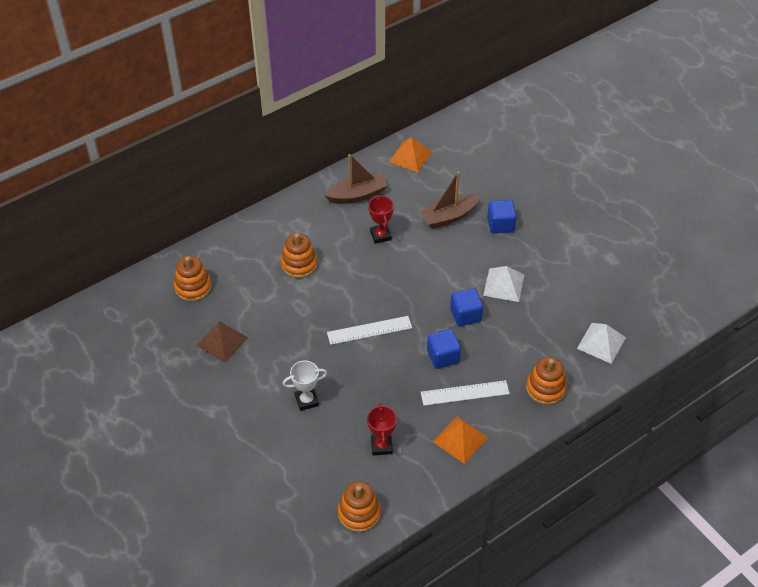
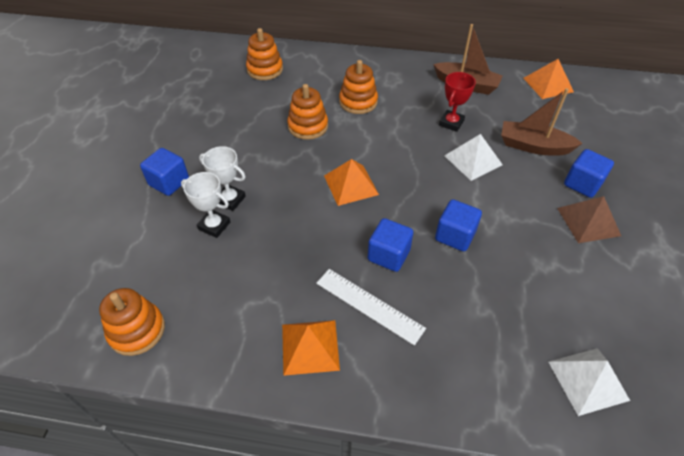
camera: 45 degrees right, 0 degrees up
brown pyramid [196,321,248,363] -> brown pyramid moved to [557,196,621,243]
white ruler [327,316,412,345] -> orange pyramid [324,159,379,206]
red trophy [367,403,397,456] -> none
white pyramid [483,266,524,302] -> white pyramid moved to [444,134,503,181]
orange stacking toy [526,357,567,405] -> orange stacking toy moved to [287,84,328,140]
none -> blue cube [140,148,189,196]
none -> white trophy [181,172,230,238]

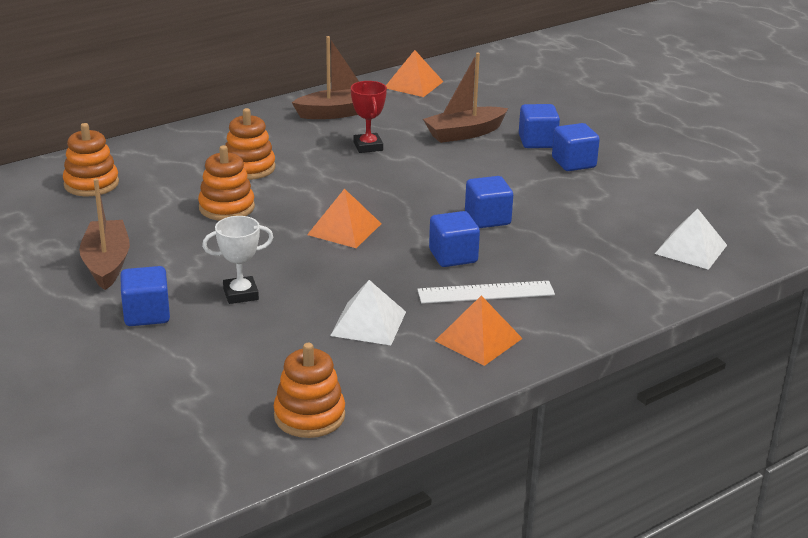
camera: 45 degrees left, 20 degrees down
white trophy [181,172,230,238] -> none
white pyramid [444,134,503,181] -> white pyramid moved to [330,280,406,345]
brown pyramid [557,196,621,243] -> blue cube [552,123,600,171]
none -> brown boat [79,178,130,290]

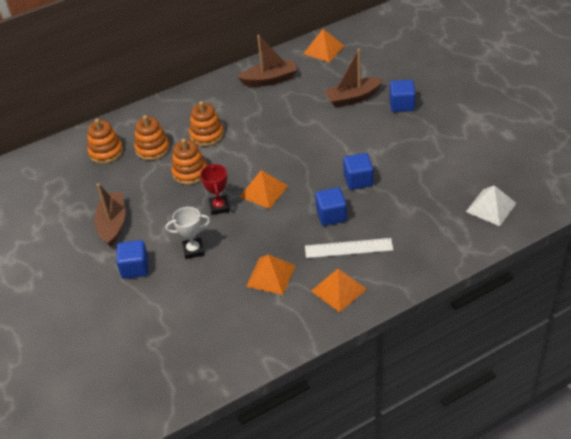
camera: 10 degrees right, 15 degrees up
orange stacking toy [274,343,345,438] -> orange stacking toy moved to [134,115,170,161]
white pyramid [330,280,406,345] -> orange pyramid [246,255,296,295]
red trophy [351,81,387,153] -> red trophy moved to [200,164,230,215]
blue cube [552,123,600,171] -> none

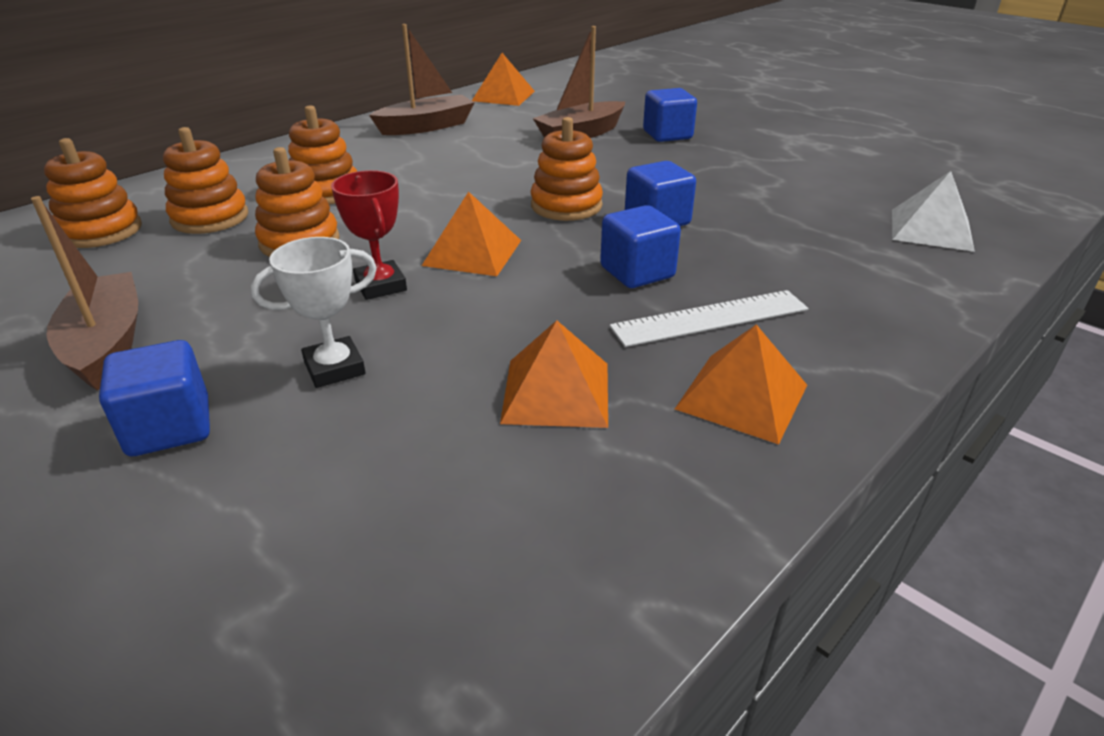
camera: 20 degrees left, 10 degrees down
none -> orange stacking toy [531,117,603,221]

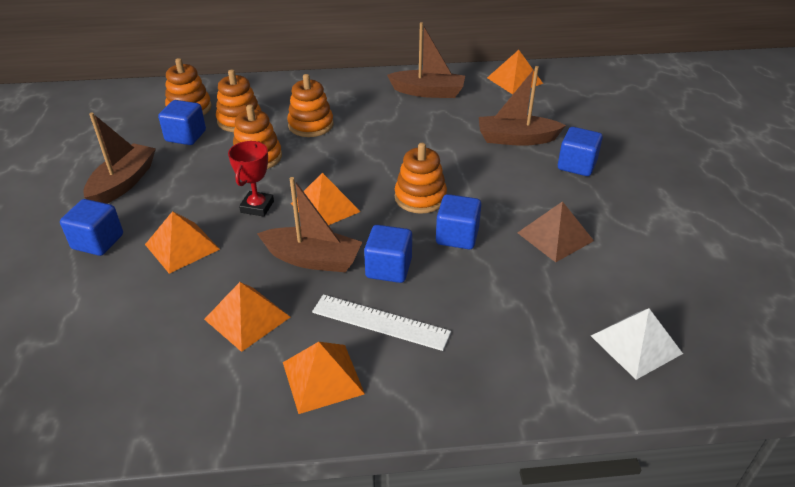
camera: 40 degrees right, 5 degrees up
white trophy [251,237,377,388] -> orange pyramid [145,211,220,274]
none -> blue cube [158,100,206,145]
none -> brown boat [257,177,362,272]
none -> brown pyramid [517,201,594,262]

